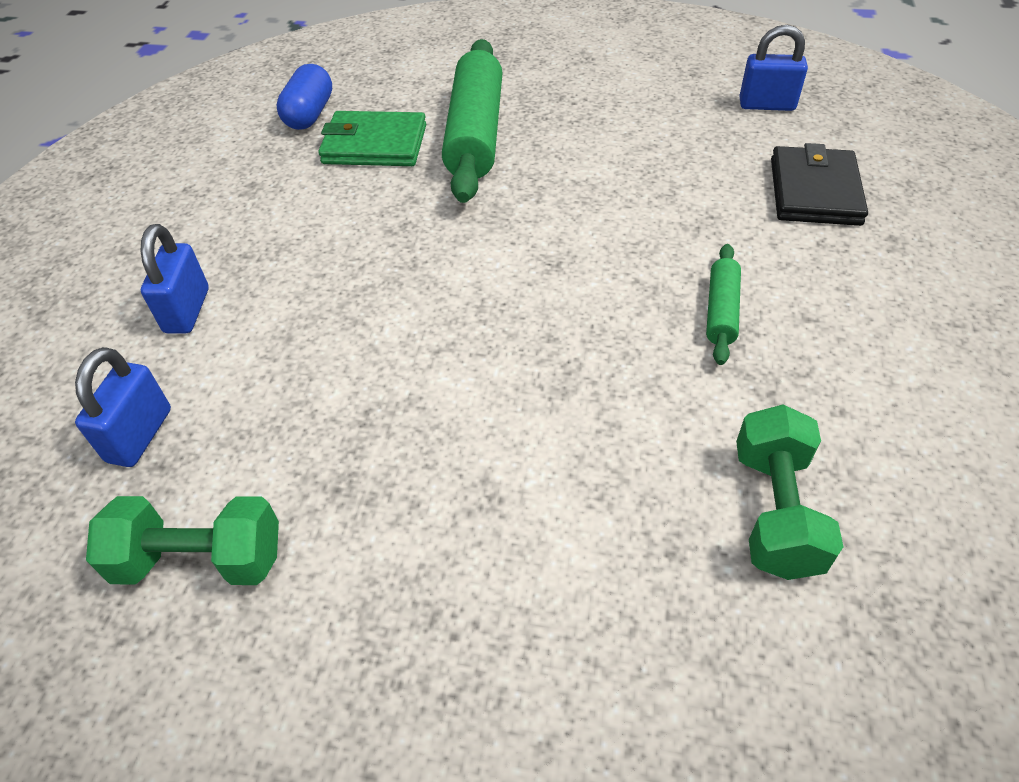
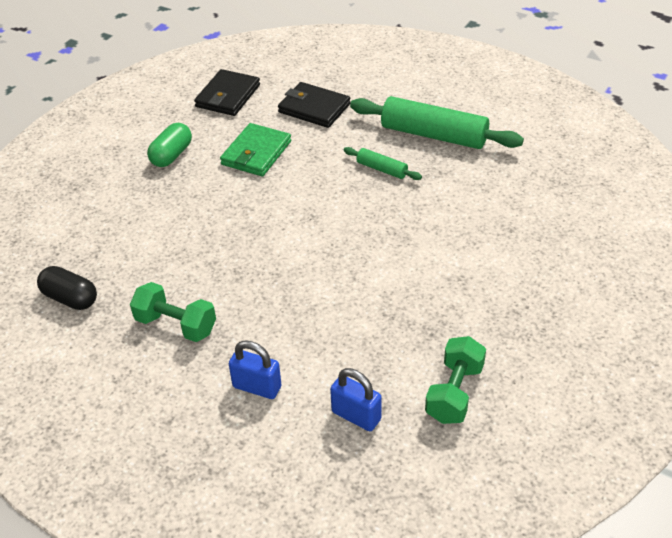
camera: 70 degrees left, 5 degrees down
blue capsule [276,64,332,130] -> black capsule [37,266,97,310]
green wallet [318,111,426,166] -> green wallet moved to [220,123,291,176]
green rolling pin [442,39,503,203] -> green rolling pin moved to [350,96,524,149]
green dumbbell [736,405,843,580] -> green dumbbell moved to [130,282,216,342]
blue padlock [739,25,808,111] -> black wallet [194,69,260,116]
none -> green capsule [147,123,192,167]

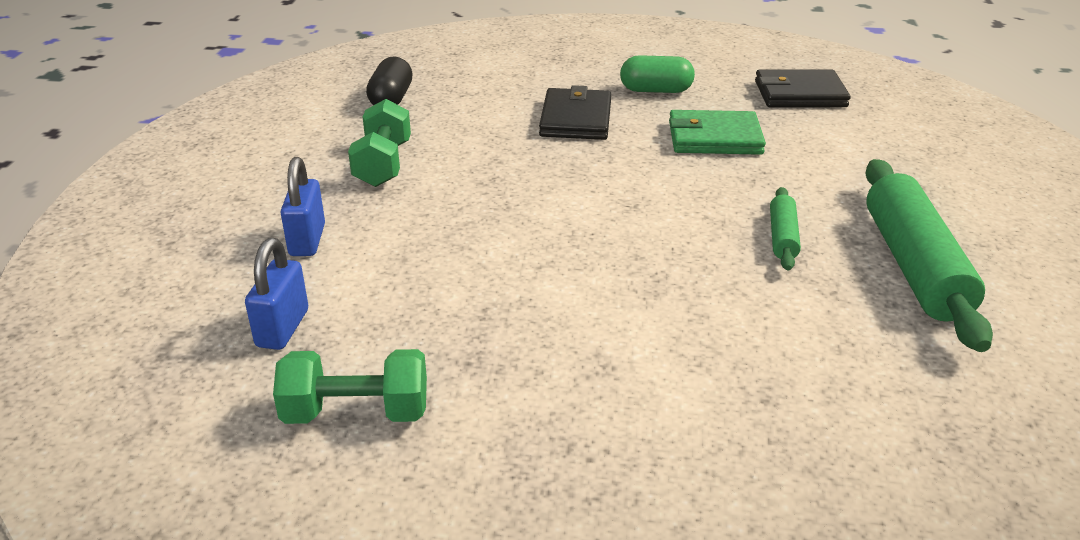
camera: 65 degrees right, 10 degrees down
black wallet [278,82,351,128] -> black wallet moved to [539,85,611,140]

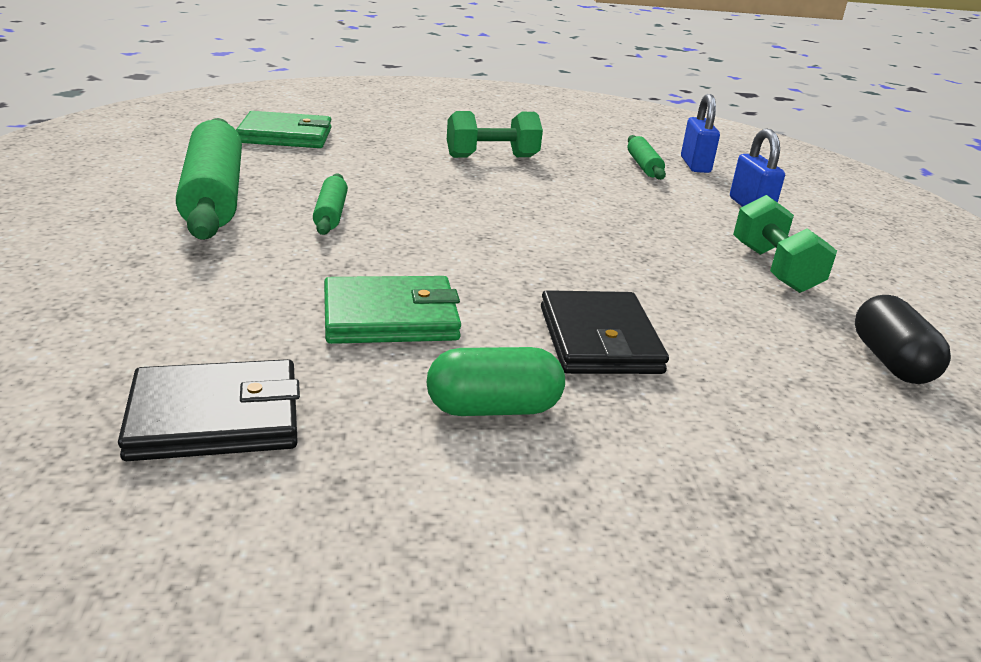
camera: 165 degrees right, 5 degrees down
green dumbbell [273,349,427,424] -> green dumbbell moved to [447,111,543,158]
none -> green wallet [236,111,332,148]
none -> green rolling pin [627,135,666,180]

